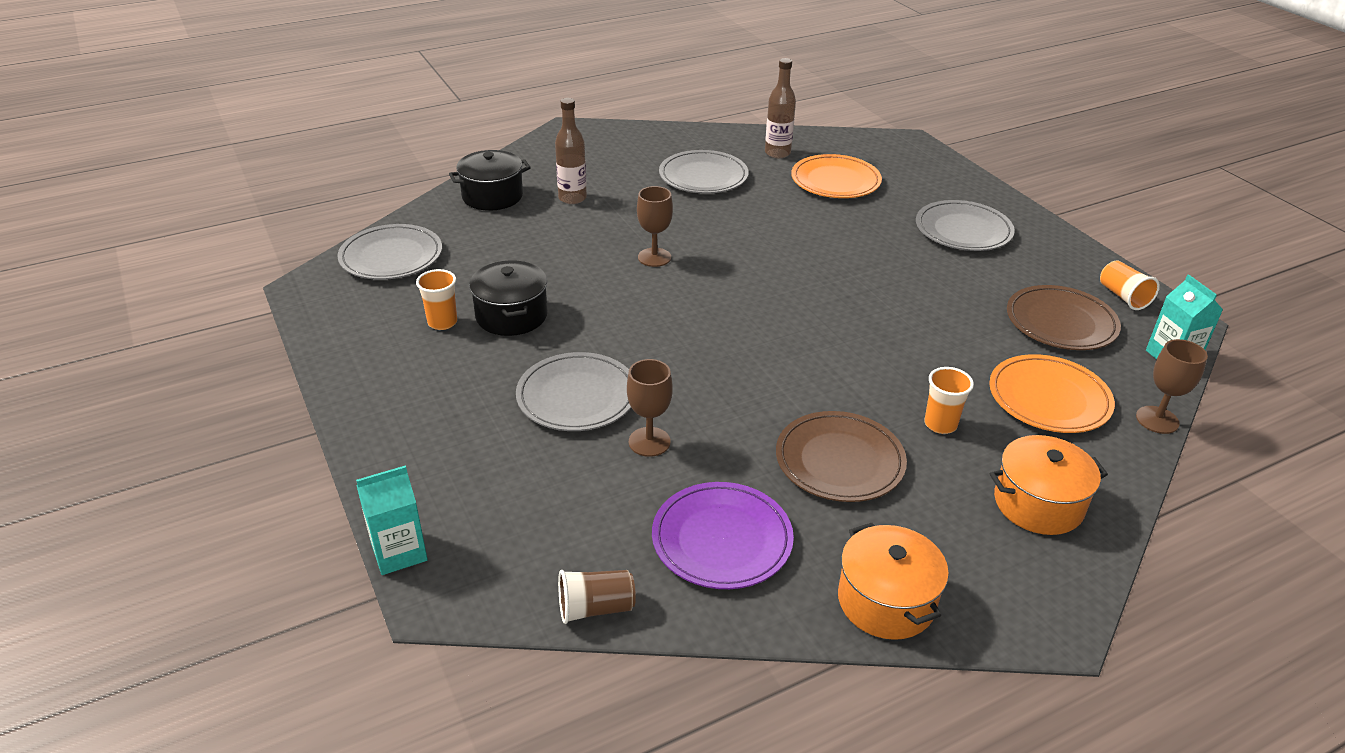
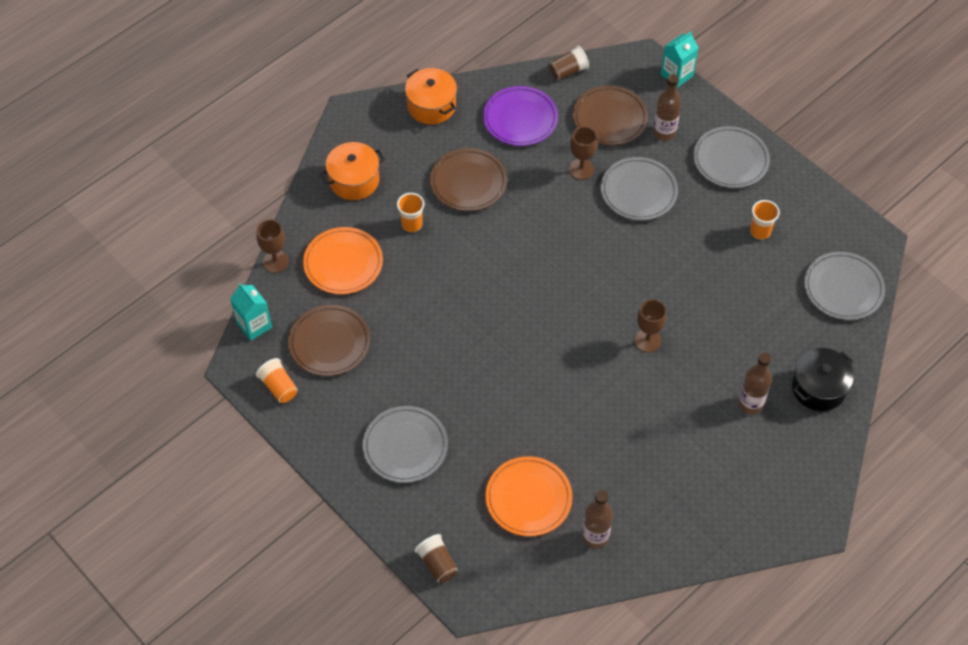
camera: 165 degrees right, 20 degrees up
black pot [469,260,548,336] -> none
grey plate [659,150,749,194] -> grey plate moved to [693,126,770,188]
none -> brown cup [415,534,458,583]
none -> brown plate [573,86,648,145]
none -> brown bottle [653,74,681,141]

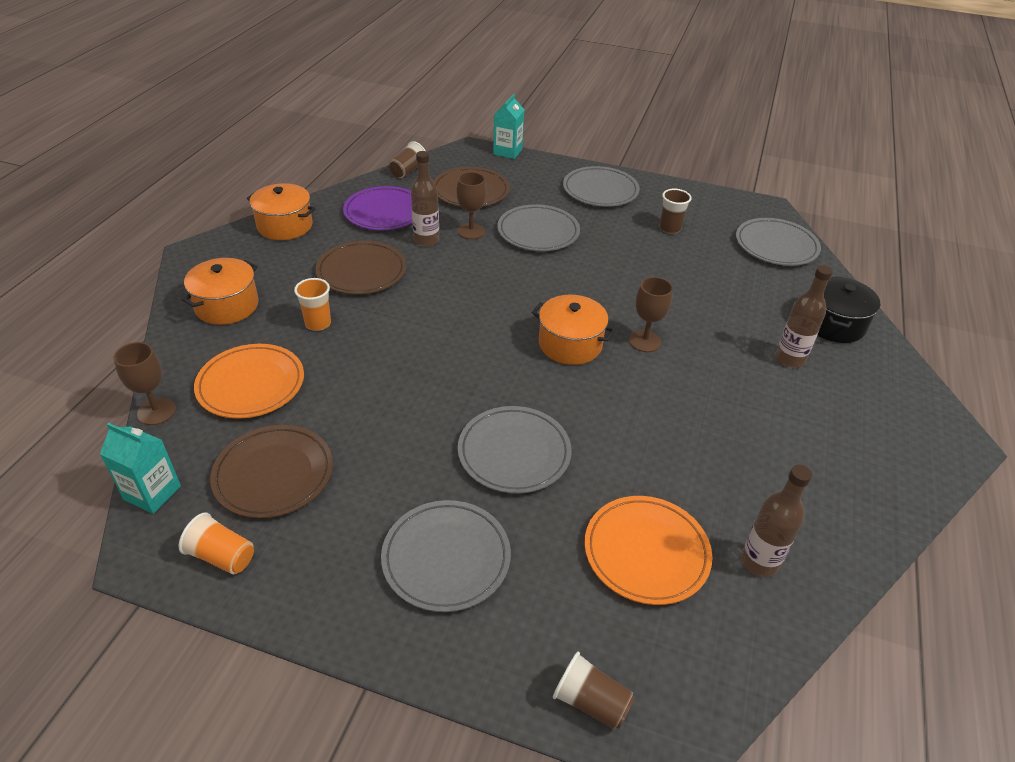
camera: 30 degrees left, 15 degrees down
brown bottle [653,74,681,141] -> brown bottle moved to [411,151,439,247]
orange cup [750,200,780,240] -> brown cup [660,189,691,234]
none -> grey plate [458,406,572,494]
none -> orange pot [532,295,616,365]

